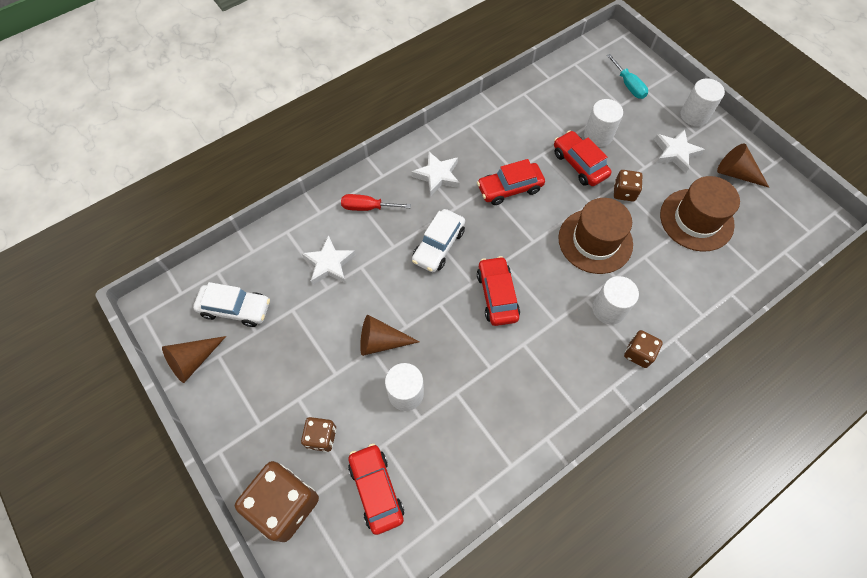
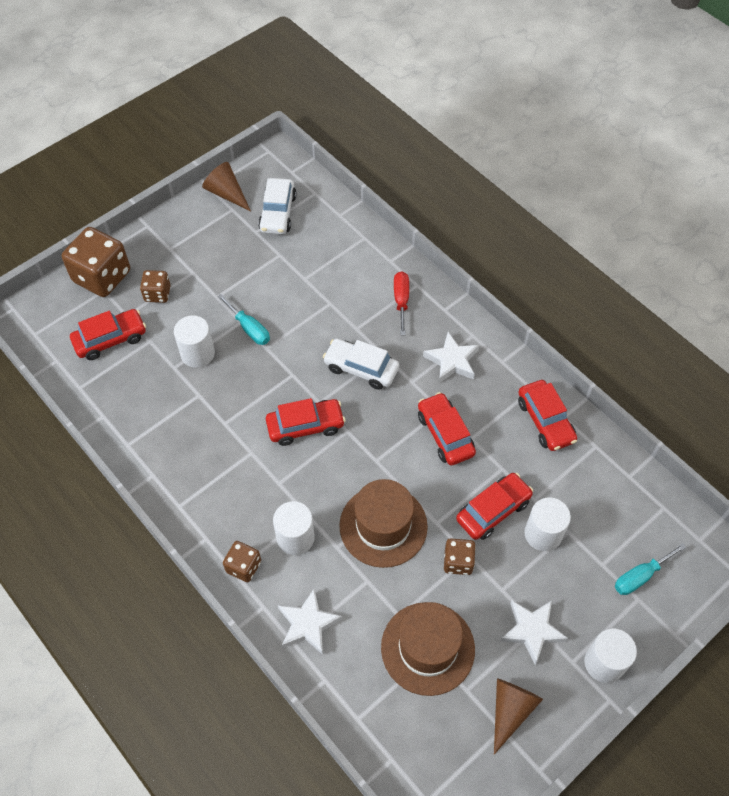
camera: 85 degrees right, 5 degrees down
white star [301,235,356,285] -> white star moved to [278,588,342,655]
brown cone [360,315,420,356] -> turquoise screwdriver [217,294,270,345]
none -> red car [518,380,577,451]

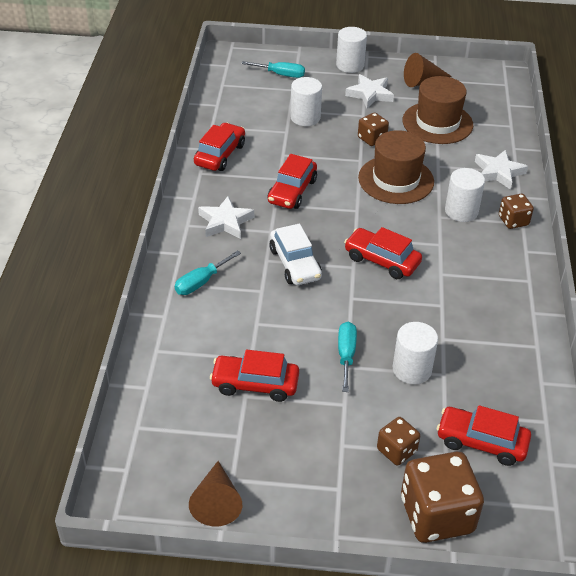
camera: 135 degrees left, 15 degrees down
white car [258,178,297,234] -> none
red screwdriver [394,271,409,335] -> turquoise screwdriver [175,250,241,295]
red car [456,473,533,540] -> red car moved to [210,350,299,402]

